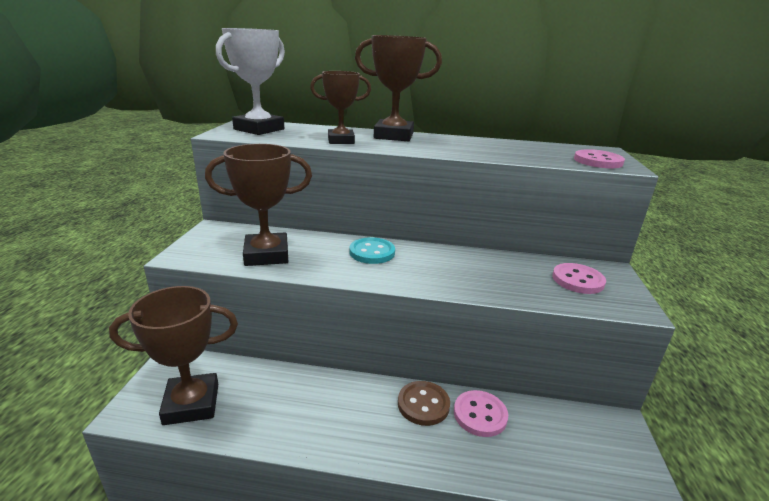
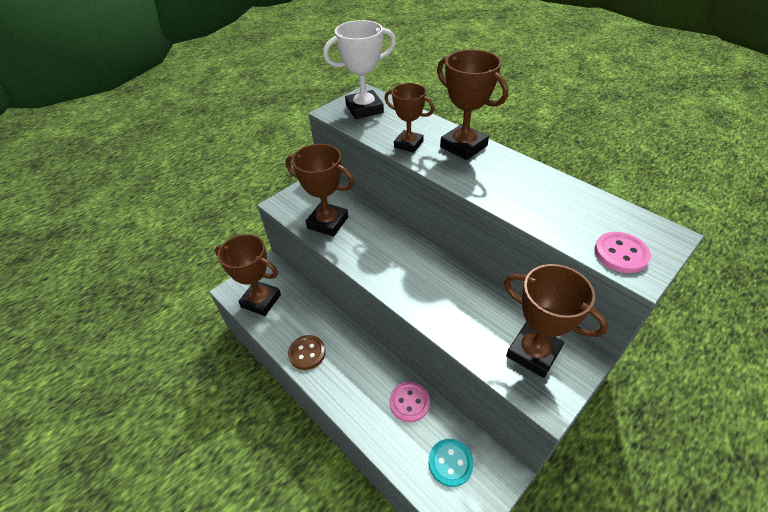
camera: 40 degrees right, 20 degrees up
turquoise button [350,237,395,264] -> turquoise button moved to [429,439,473,487]
brown button [398,381,450,426] -> brown button moved to [288,335,326,370]
pink button [552,263,606,294] -> brown trophy [504,264,608,378]

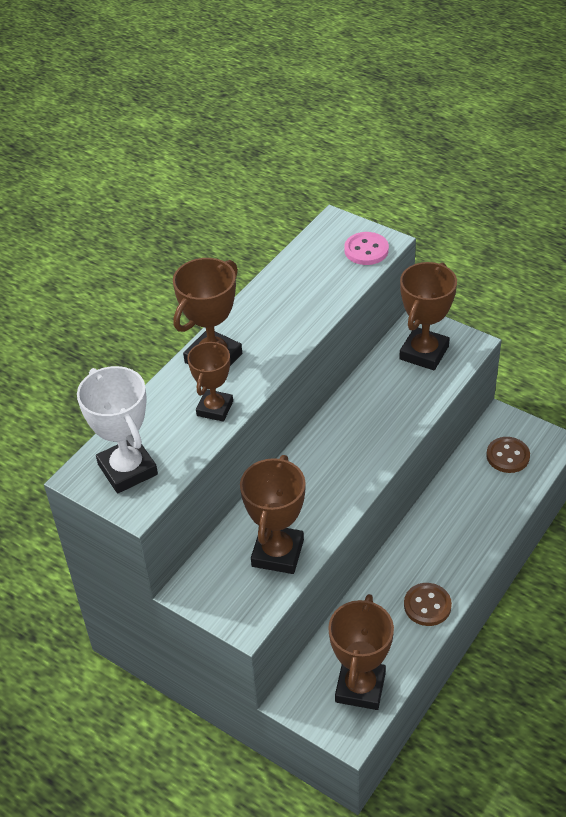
camera: 100 degrees left, 0 degrees up
pink button [389,382,430,422] -> none
turquoise button [429,439,473,487] -> brown button [486,437,530,473]

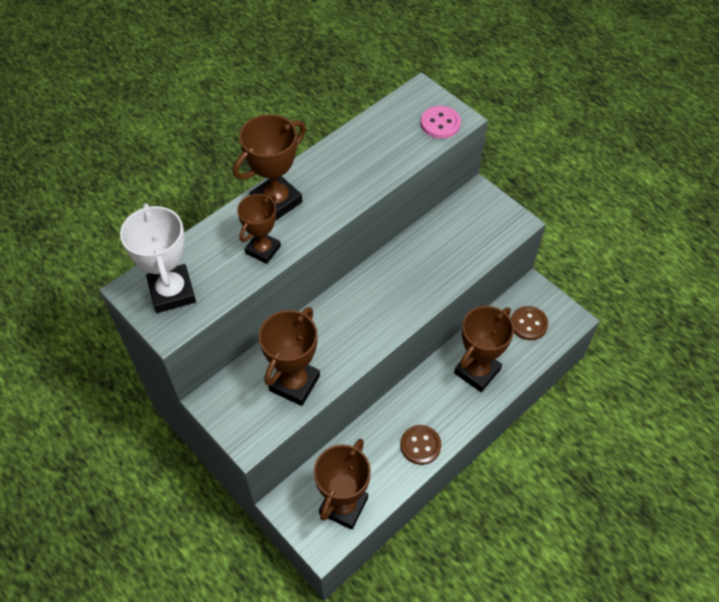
camera: 10 degrees right, 10 degrees up
brown trophy [399,262,457,370] -> brown trophy moved to [454,306,514,392]

